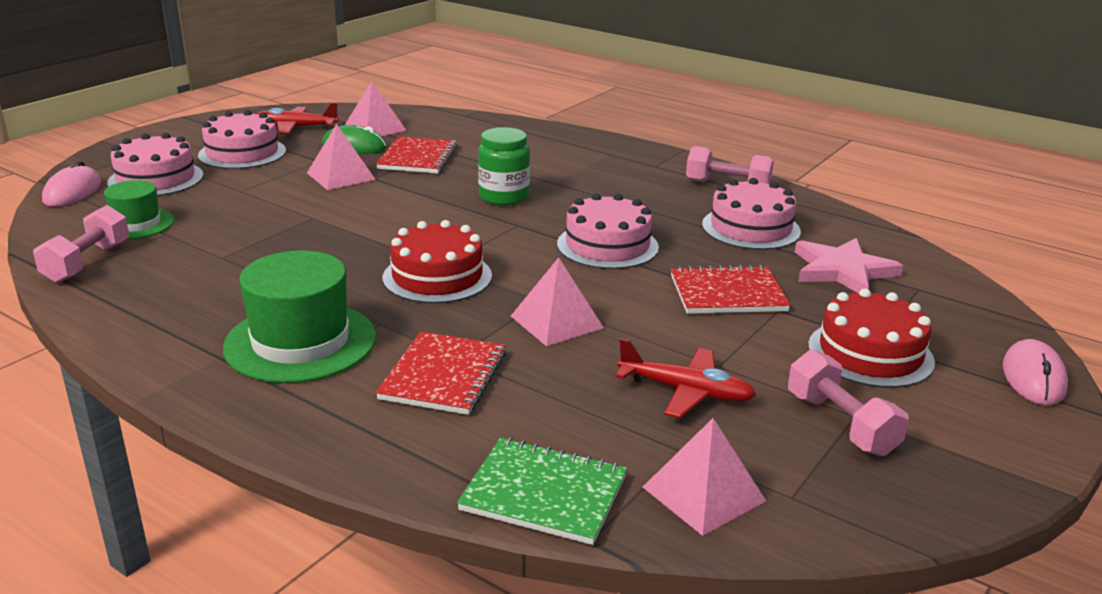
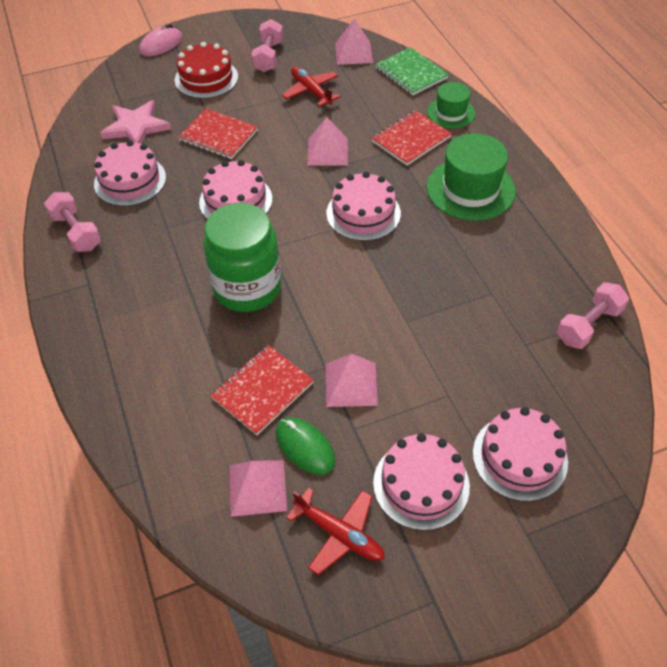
camera: 145 degrees left, 25 degrees up
pink mouse [42,161,101,207] -> none
green hat [104,180,174,239] -> green hat moved to [427,82,475,128]
red cake [383,220,492,304] -> pink cake [326,172,401,241]
green jar [478,127,530,206] -> green jar [203,203,281,312], size x1.57

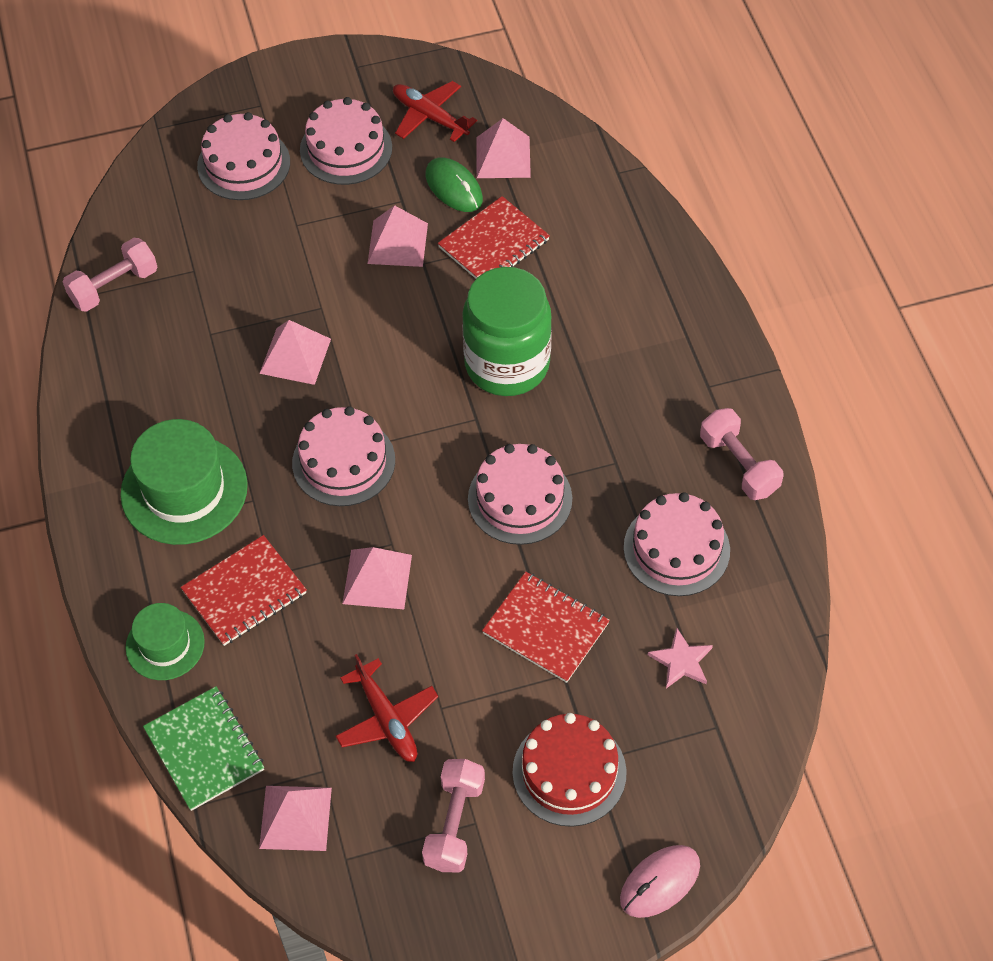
camera: 175 degrees left, 5 degrees up
pink star [100,100,171,144] -> pink star [648,628,713,689], size x0.59
none -> pink pyramid [259,320,331,385]

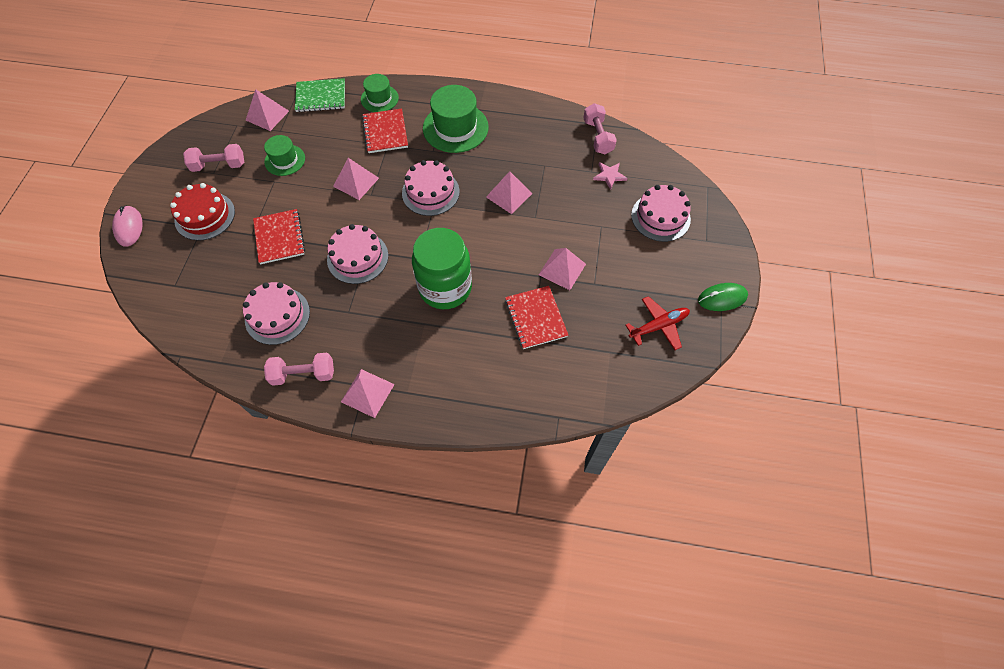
camera: 115 degrees right, 5 degrees up
pink cake [300,97,392,185] -> none
red plane [335,654,438,762] -> green hat [264,135,305,176]
pink dumbbell [422,759,485,872] -> pink dumbbell turned 45 degrees counterclockwise [183,144,244,172]
green mouse [425,157,483,212] -> green mouse moved to [698,283,748,311]
pink pyramid [476,118,531,178] -> pink pyramid moved to [341,369,395,418]
red notebook [482,572,610,683] -> red notebook turned 75 degrees counterclockwise [253,209,305,264]
pink star [648,628,713,689] -> pink star moved to [593,162,627,190]

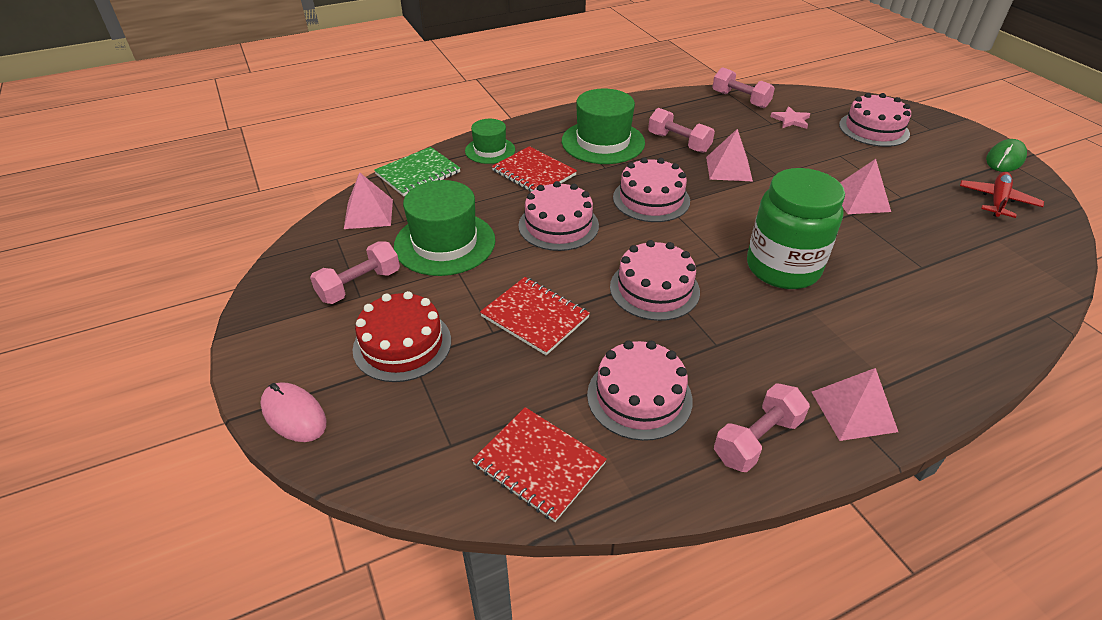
camera: 35 degrees left, 20 degrees down
green hat [264,135,305,176] -> green hat [394,180,495,276], size x1.69
pink pyramid [333,158,379,200] -> pink cake [518,181,599,251]
red notebook [505,286,569,349] -> red notebook moved to [472,407,607,522]
none -> pink dumbbell [648,108,715,153]

